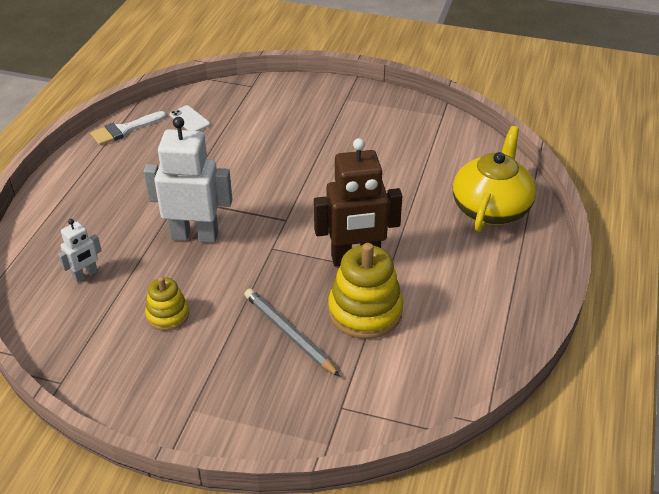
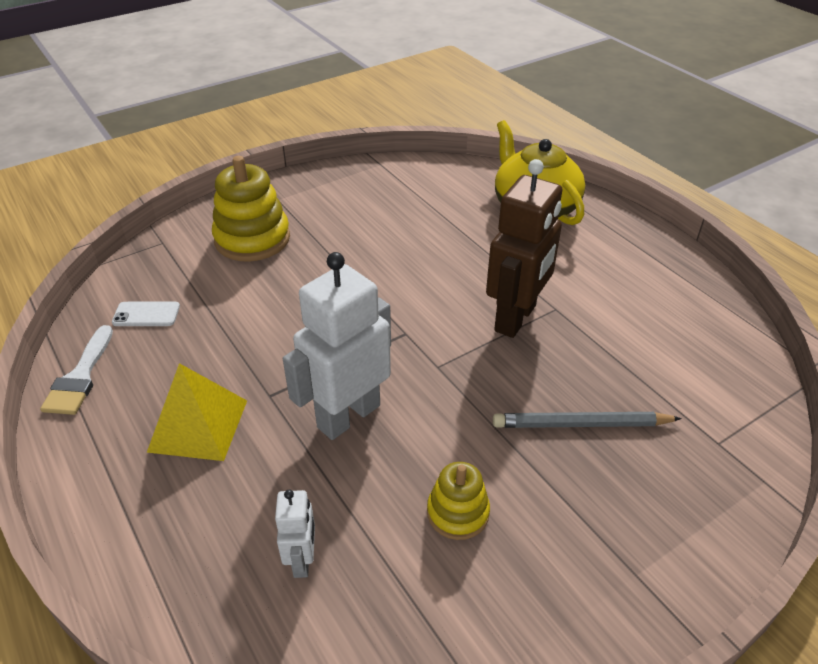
camera: 50 degrees left, 0 degrees up
yellow stacking toy [328,243,403,339] -> yellow stacking toy moved to [212,156,290,262]
none -> yellow pyramid [147,363,247,461]

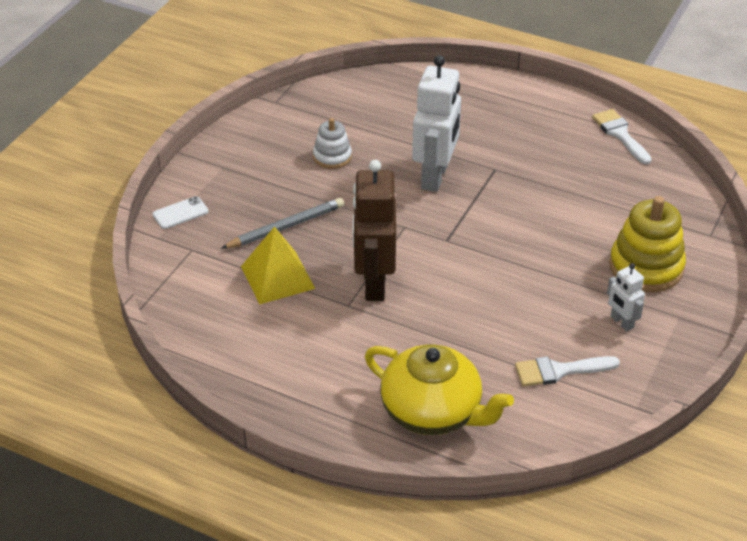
camera: 150 degrees right, 0 degrees up
white phone [112,301,180,326] -> white phone moved to [152,196,209,229]
yellow pyramid [147,363,247,461] -> yellow pyramid moved to [241,226,316,304]
white robot [275,490,315,578] -> white robot moved to [607,263,645,331]
yellow stacking toy [427,462,490,540] -> white stacking toy [313,118,352,169]
none -> white brush [515,356,620,387]

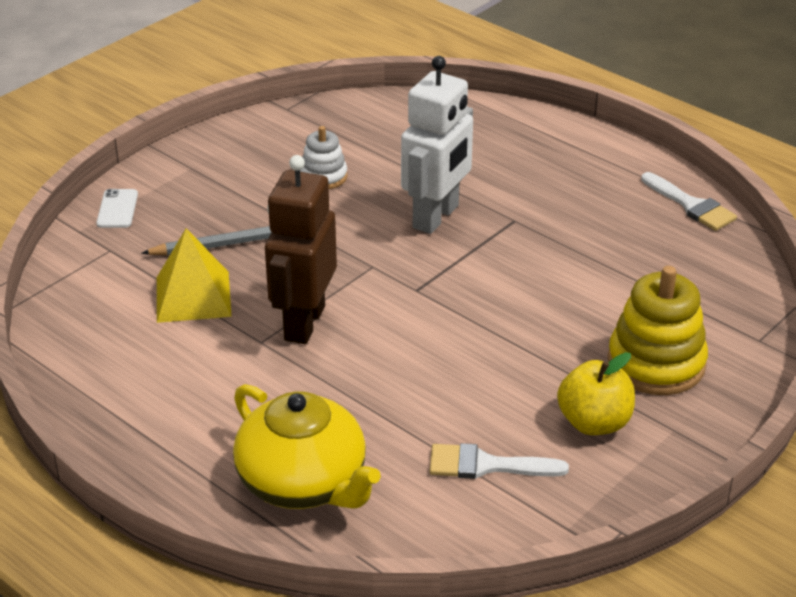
camera: 15 degrees right, 5 degrees down
white phone [152,196,209,229] -> white phone turned 75 degrees counterclockwise [96,189,138,228]
white brush [592,109,652,165] -> white brush turned 150 degrees clockwise [641,172,737,231]
white robot [607,263,645,331] -> yellow apple [557,352,635,435]

